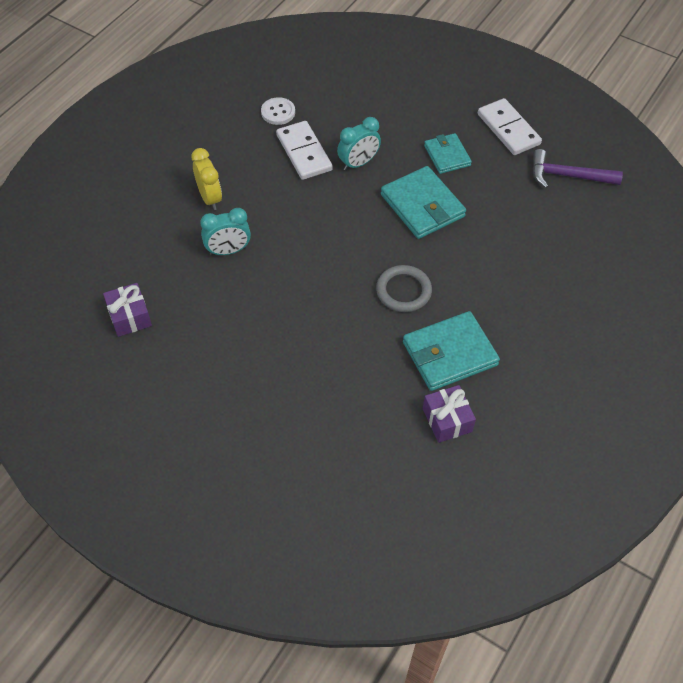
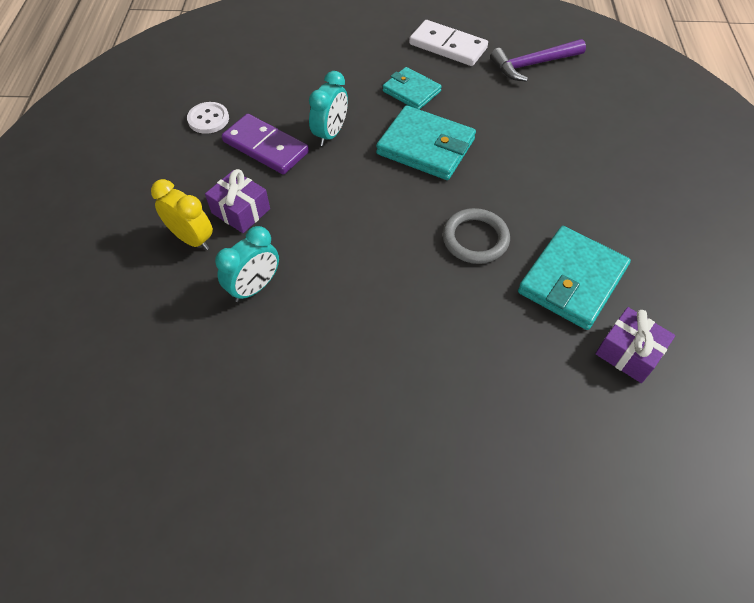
camera: 30 degrees left, 0 degrees up
purple gift [103,283,152,337] -> purple gift moved to [205,169,270,233]
white domino [276,121,333,180] -> purple domino [222,114,309,175]

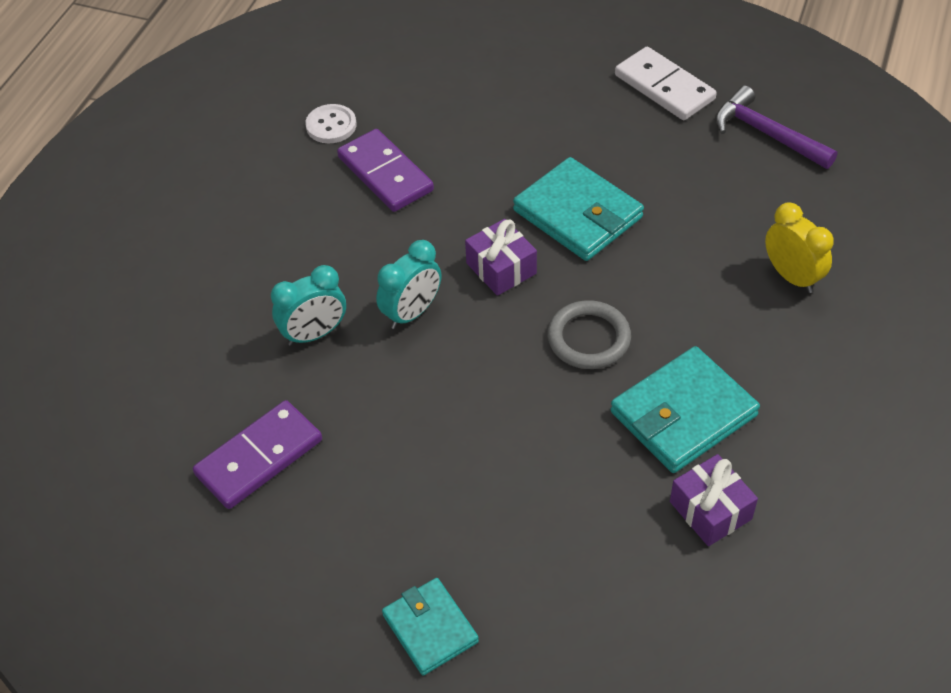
camera: 20 degrees right, 5 degrees down
yellow clock [151,179,213,250] -> yellow clock moved to [765,202,834,293]
purple gift [205,169,270,233] -> purple gift moved to [465,219,537,296]
turquoise clock [309,71,348,146] -> turquoise clock moved to [376,240,441,329]
turquoise wallet [383,67,442,110] -> turquoise wallet moved to [382,578,479,676]
purple hammer [490,39,586,82] -> purple hammer turned 45 degrees clockwise [715,86,838,169]
none -> purple domino [193,400,322,509]

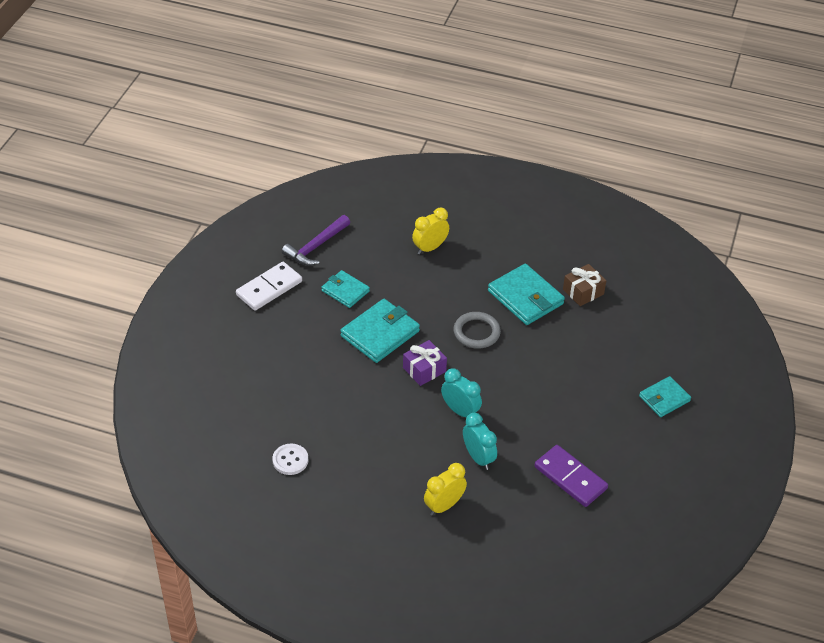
camera: 95 degrees left, 5 degrees down
purple domino [337,129,434,212] -> none
purple gift [670,454,758,546] -> brown gift [563,264,606,306]
none -> turquoise wallet [321,270,370,308]
none -> yellow clock [424,463,467,515]

